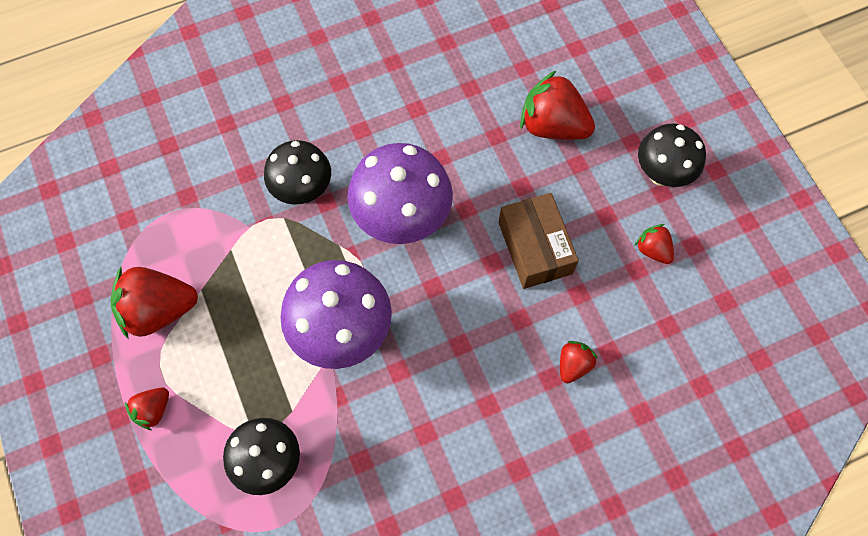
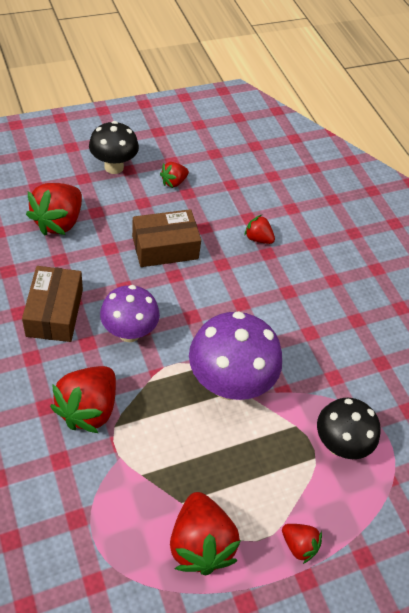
camera: 95 degrees left, 15 degrees down
black mushroom [264,140,331,205] -> red strawberry [50,366,116,433]
purple mushroom [347,143,453,244] -> purple mushroom [100,285,160,342], size x0.66
none -> brown box [22,266,83,342]

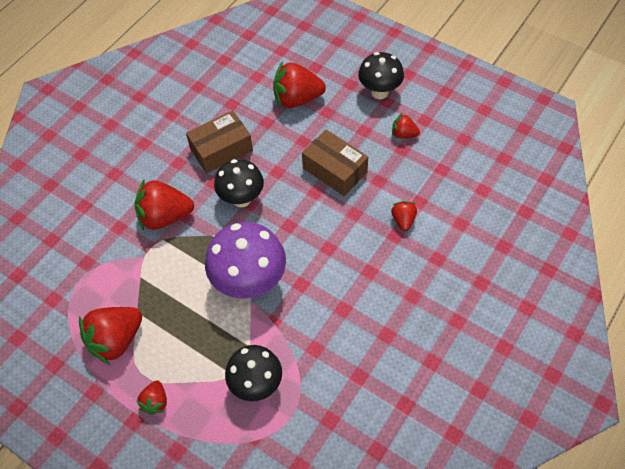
camera: 65 degrees right, 5 degrees up
purple mushroom [100,285,160,342] -> black mushroom [214,159,264,207]

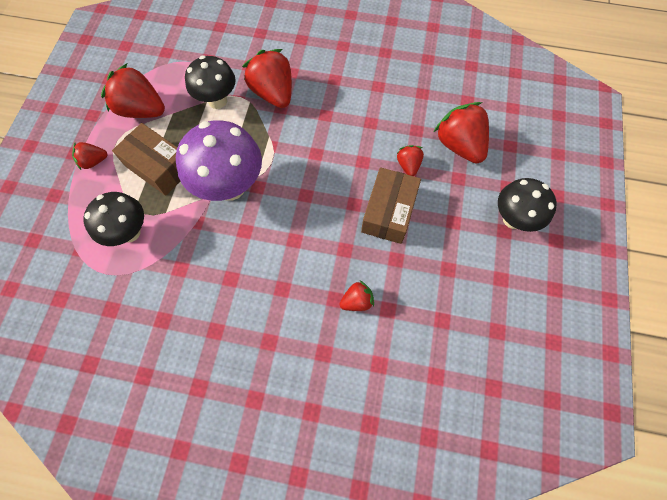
camera: 65 degrees right, 10 degrees up
brown box [186,111,253,174] -> brown box moved to [112,123,180,196]
black mushroom [214,159,264,207] -> black mushroom moved to [185,56,236,109]
red strawberry [392,113,420,138] -> red strawberry moved to [397,145,424,176]

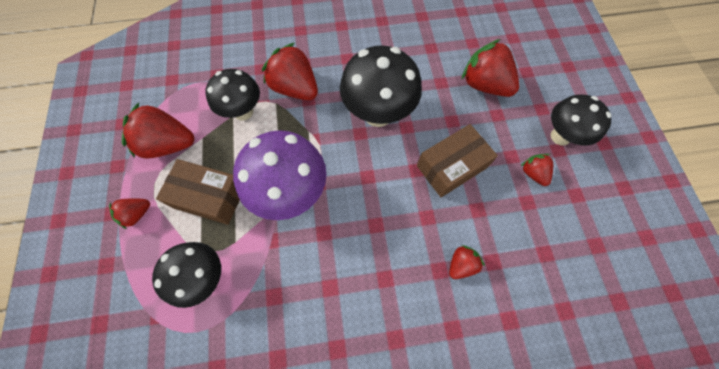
camera: 20 degrees left, 0 degrees up
brown box [361,167,421,244] -> brown box turned 60 degrees clockwise [417,124,498,197]
red strawberry [397,145,424,176] -> red strawberry moved to [521,154,553,186]
none -> black mushroom [340,45,422,127]

